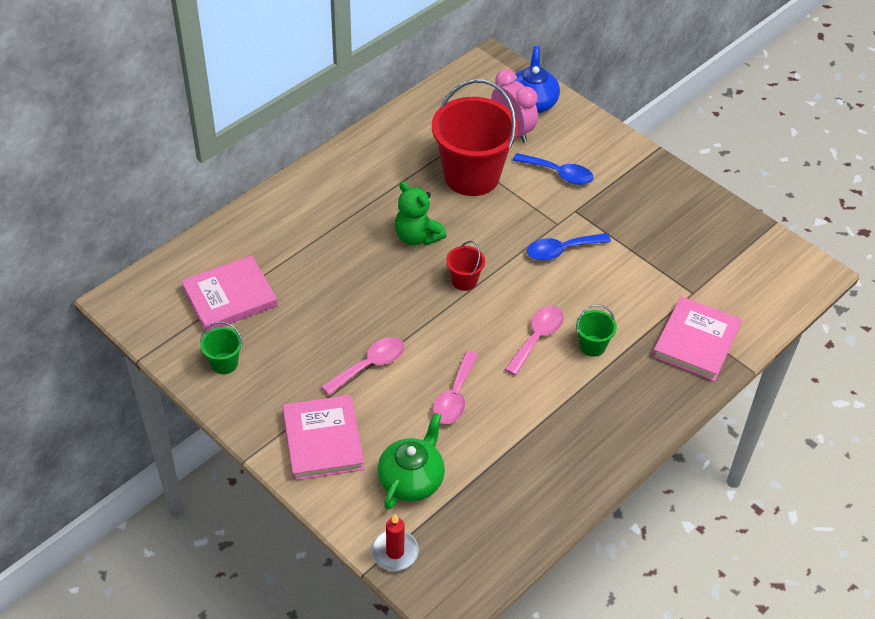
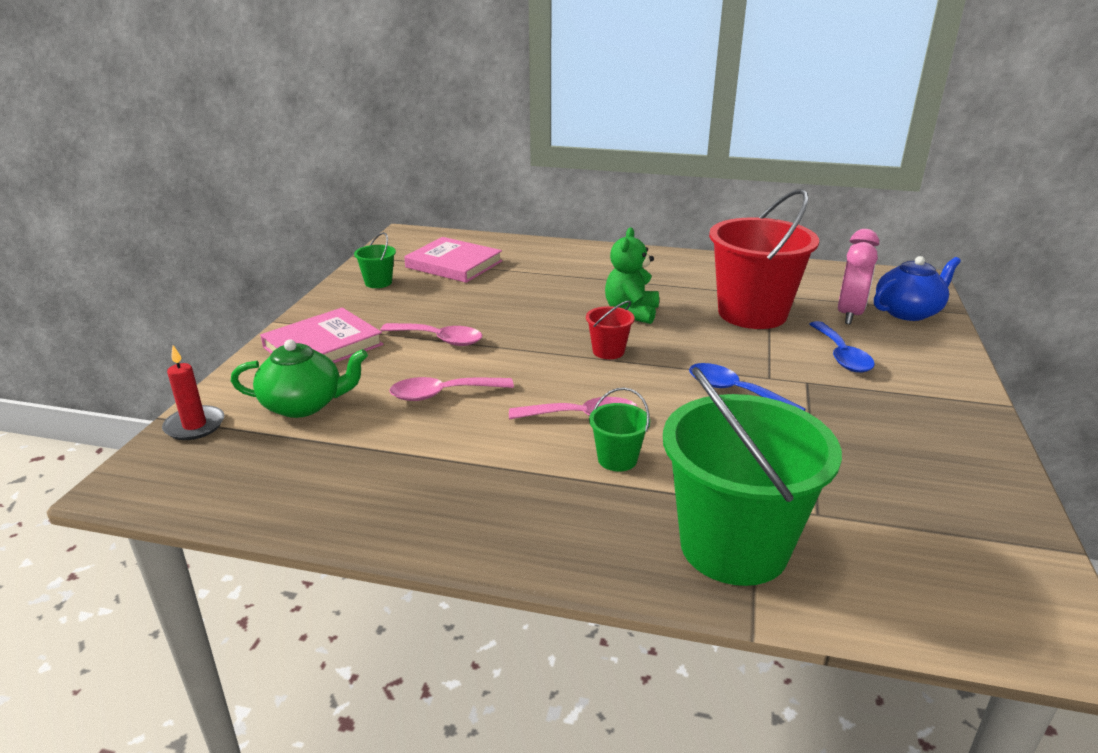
camera: 60 degrees right, 20 degrees down
pink book [652,296,742,381] -> green bucket [663,367,842,586]

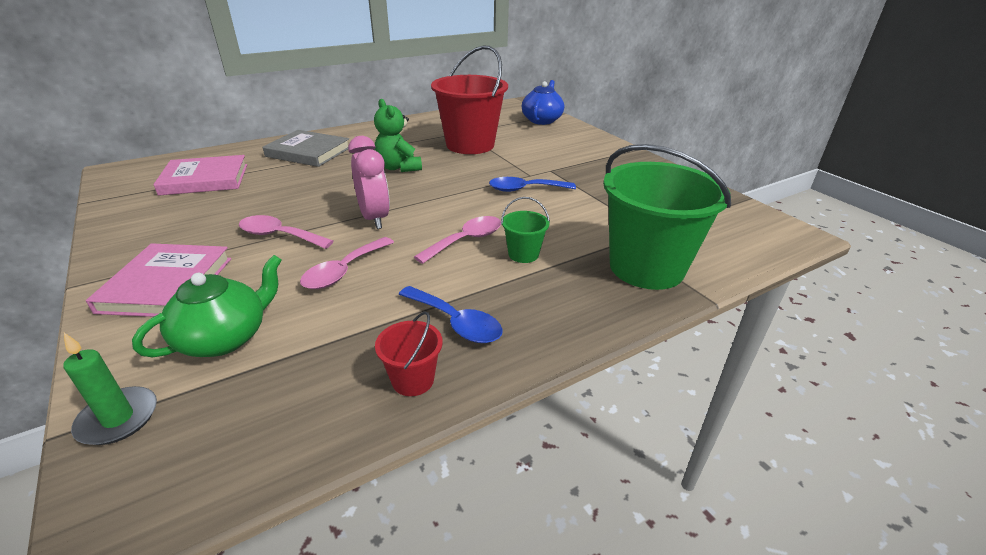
camera: 45 degrees left, 5 degrees up
red candle [162,345,224,440] -> green candle [63,333,157,445]
green bucket [354,232,396,288] -> none
pink spoon [380,323,483,346] -> pink spoon turned 135 degrees counterclockwise [239,215,334,249]
red bucket [586,301,635,359] -> red bucket moved to [375,312,443,396]
blue spoon [809,321,875,372] -> blue spoon moved to [398,286,503,343]
pink clock [838,229,879,324] -> pink clock moved to [348,136,390,229]
none -> grey book [263,130,349,167]

